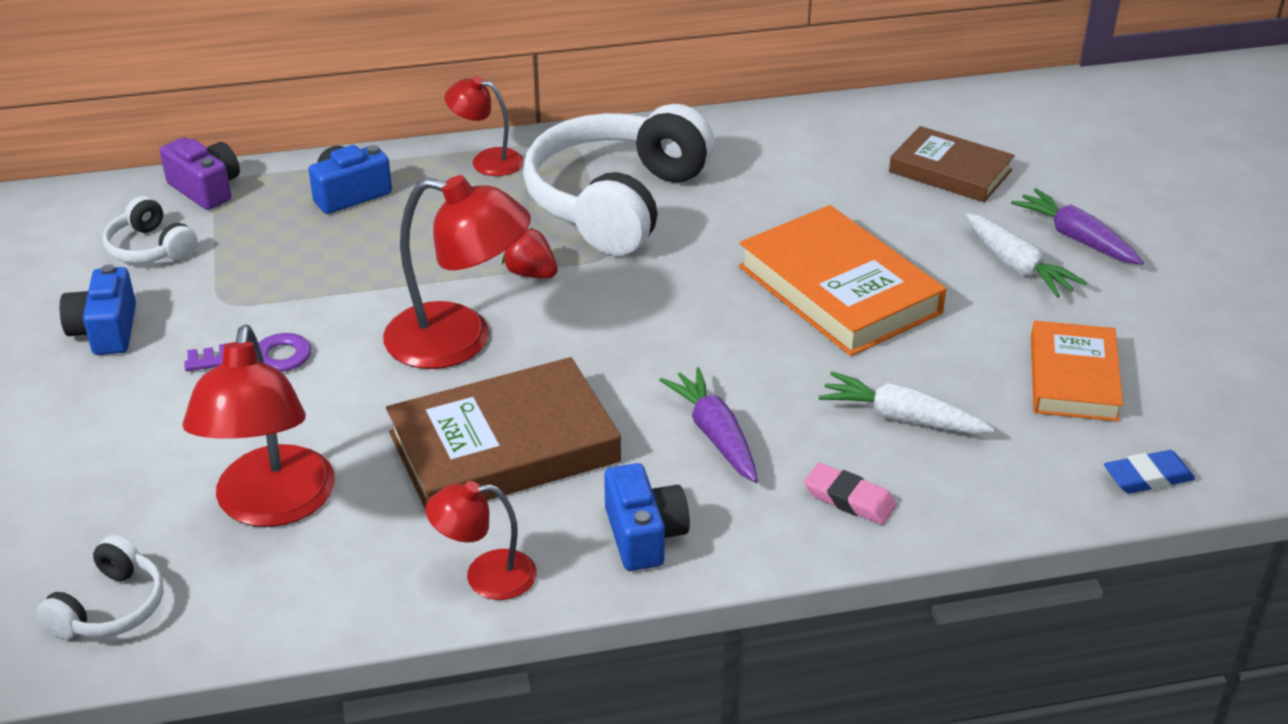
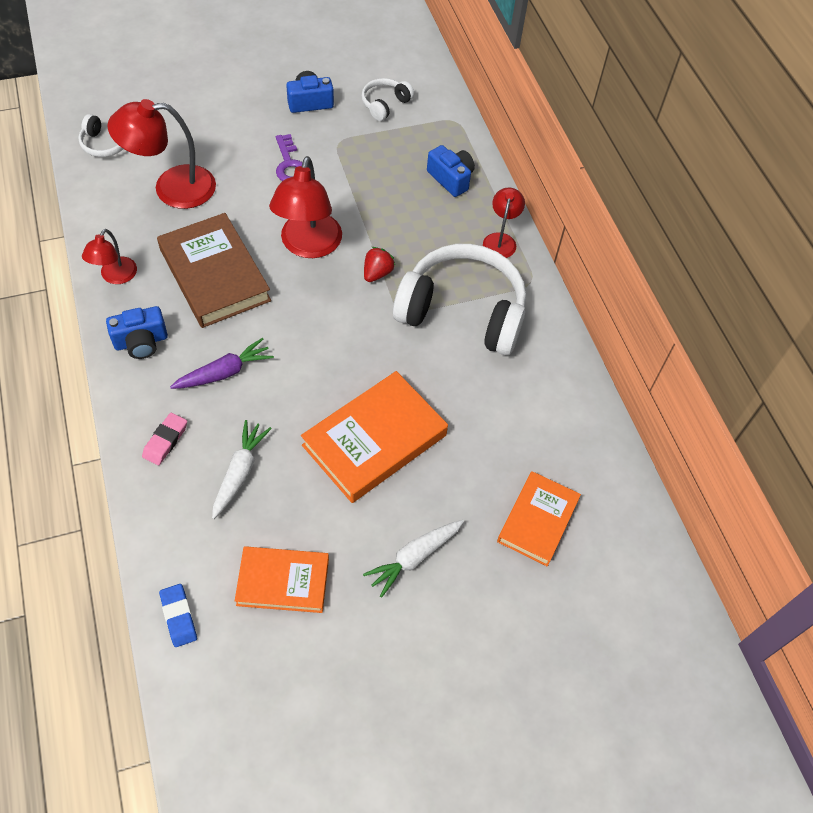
camera: 80 degrees right, 20 degrees up
purple camera [160,137,240,210] -> none
red lamp [425,481,537,600] -> red lamp turned 150 degrees counterclockwise [82,229,137,284]
brown book [889,126,1015,202] -> orange book [497,471,581,567]
purple carrot [1011,188,1144,265] -> none

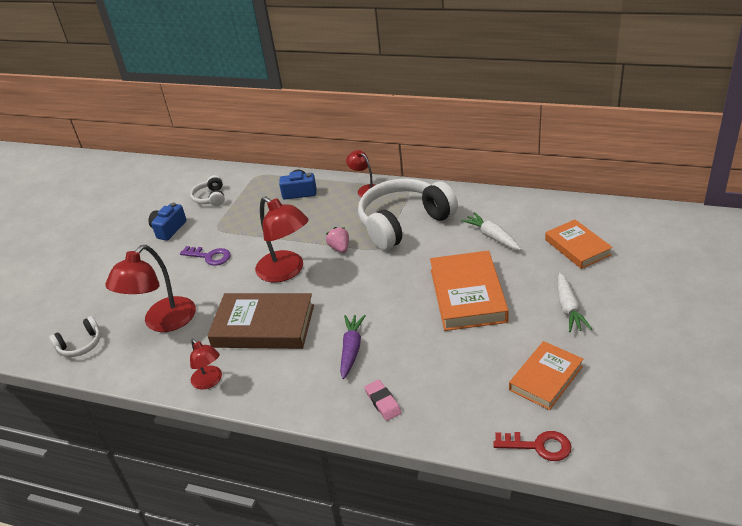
camera: 45 degrees left, 20 degrees down
blue camera [106,306,168,359] -> none
blue eraser [159,584,197,647] -> red key [493,431,571,461]
white carrot [212,420,272,519] -> white carrot moved to [461,212,521,250]
red strawberry [364,247,395,282] -> pink strawberry [326,227,349,253]

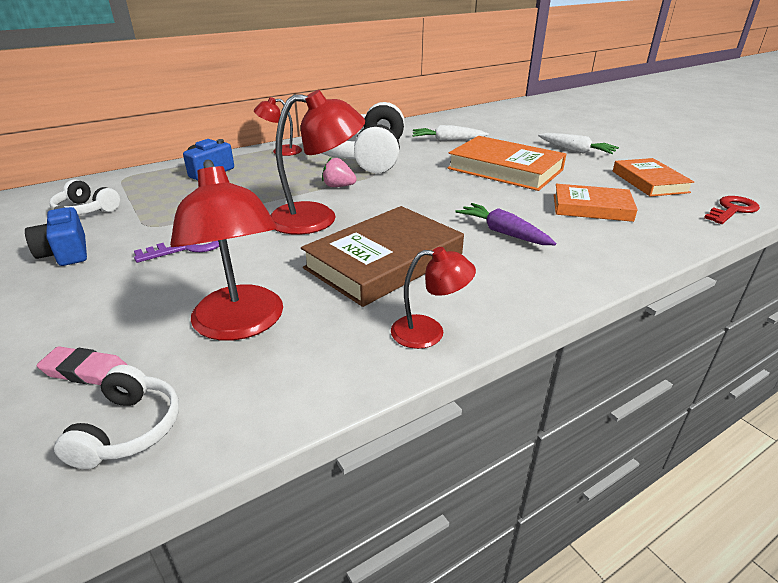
camera: 55 degrees left, 5 degrees down
pink eraser [364,380,401,421] -> pink eraser moved to [37,346,127,385]
orange book [545,220,613,269] -> orange book moved to [554,184,638,222]

